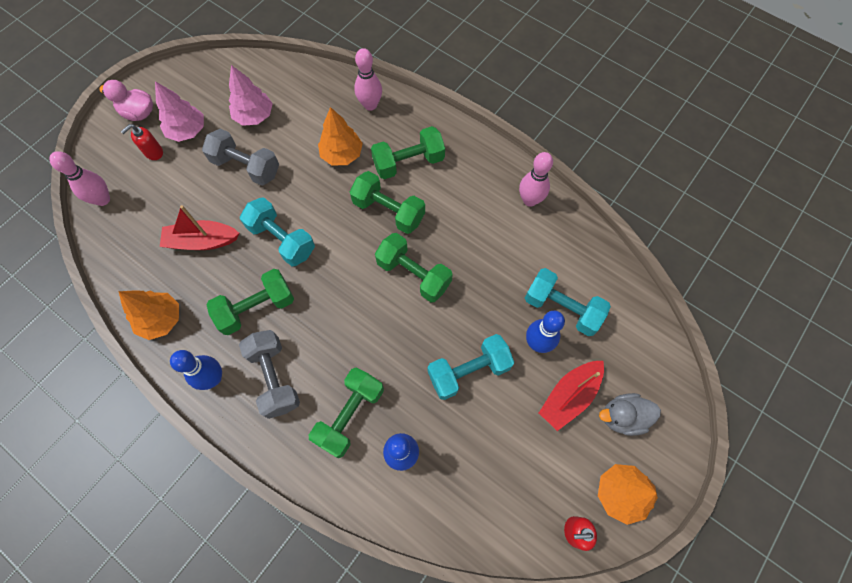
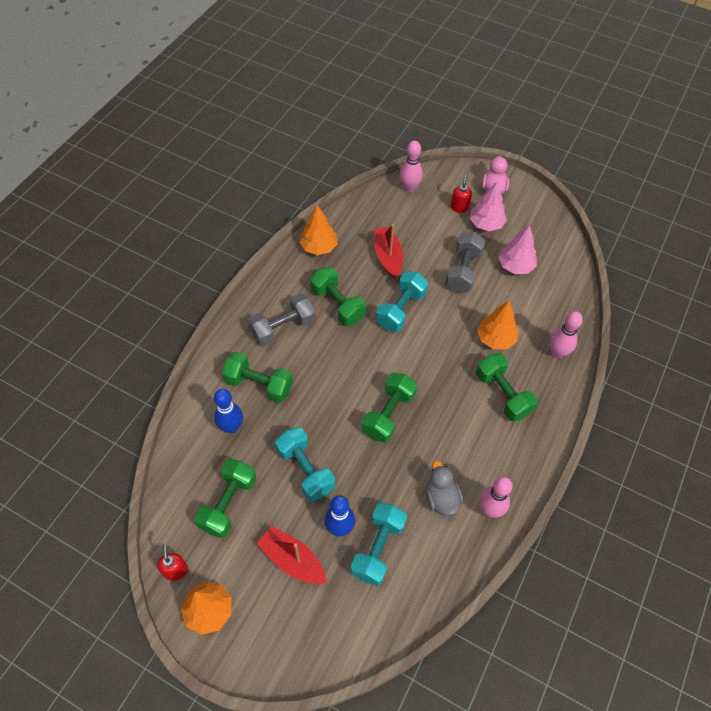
camera: 80 degrees right, 10 degrees down
red soap dispenser [121,124,163,160] -> red soap dispenser turned 60 degrees clockwise [451,174,472,213]
blue bowling pin [170,350,222,390] -> none
green dumbbell [350,171,425,234] -> green dumbbell moved to [194,459,256,538]
grey duck [599,393,661,436] -> grey duck moved to [426,460,463,516]

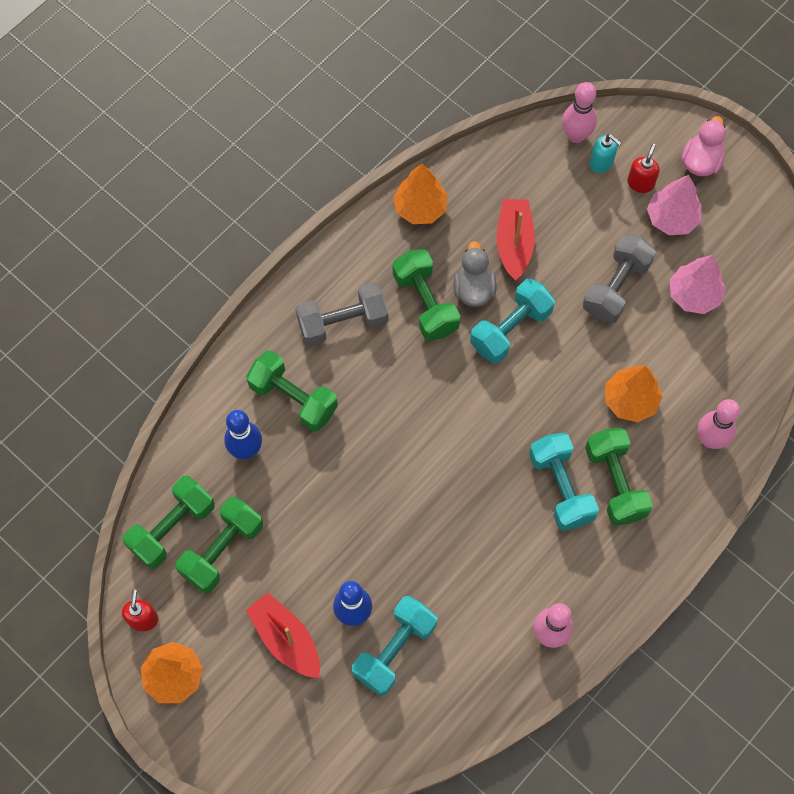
camera: 15 degrees right, 10 degrees up
turquoise dumbbell [275,427,335,502] -> turquoise dumbbell moved to [529,433,599,531]
green dumbbell [362,373,417,443] -> green dumbbell moved to [123,476,215,569]
grey duck [426,460,463,516] -> grey duck moved to [454,241,496,307]
none -> turquoise soap dispenser [590,134,622,173]

